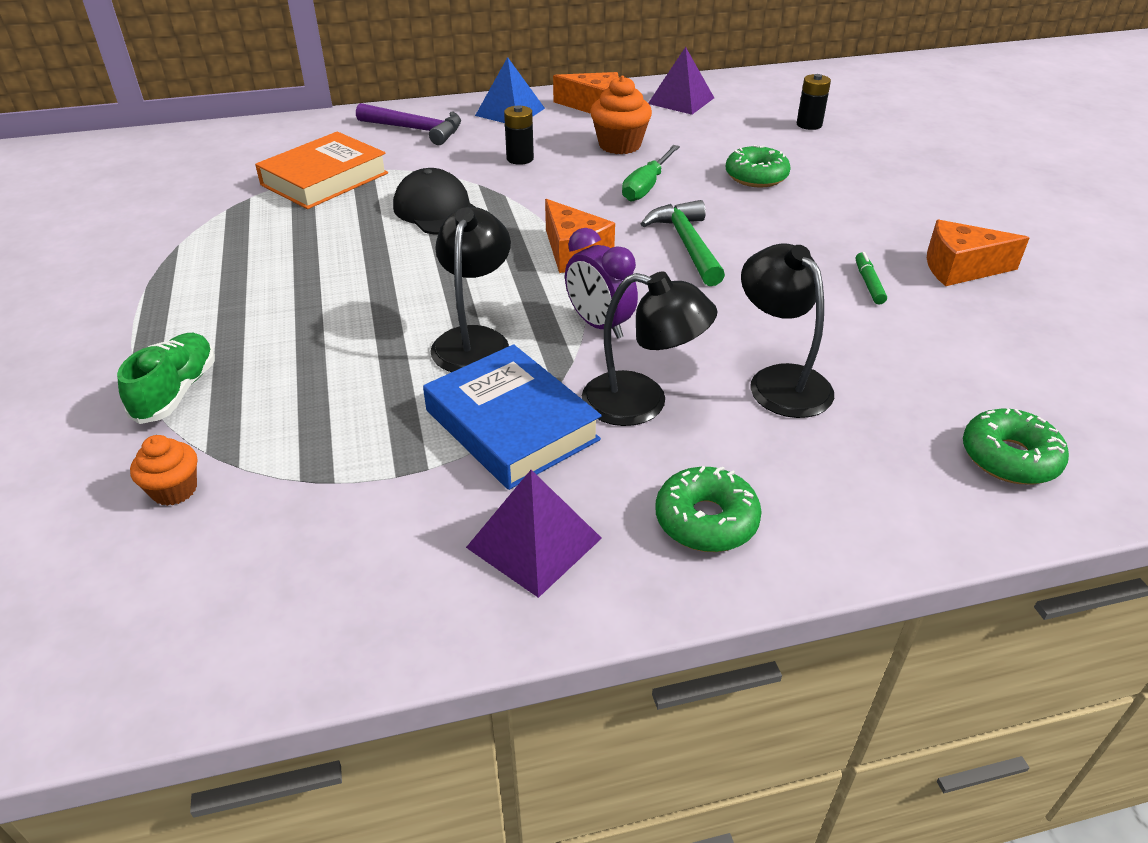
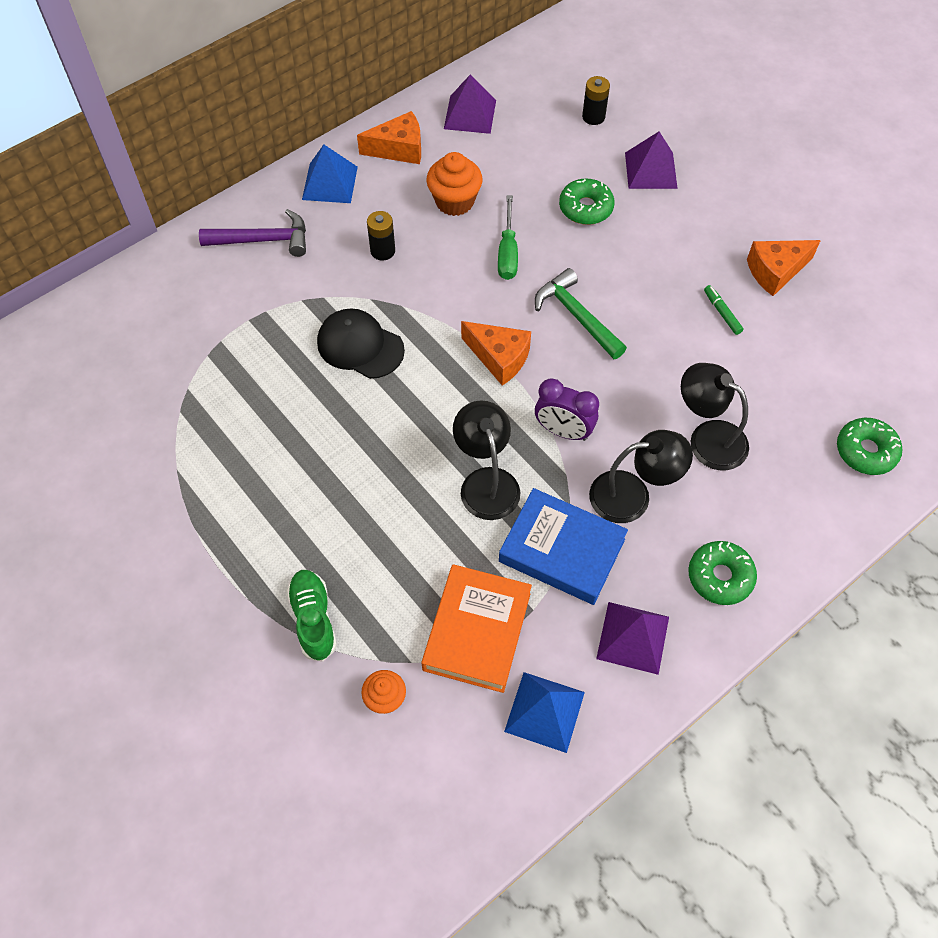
camera: 25 degrees left, 20 degrees up
orange book [255,131,388,209] -> orange book moved to [422,564,532,693]
none -> blue pyramid [504,672,585,753]
none -> purple pyramid [625,132,678,189]

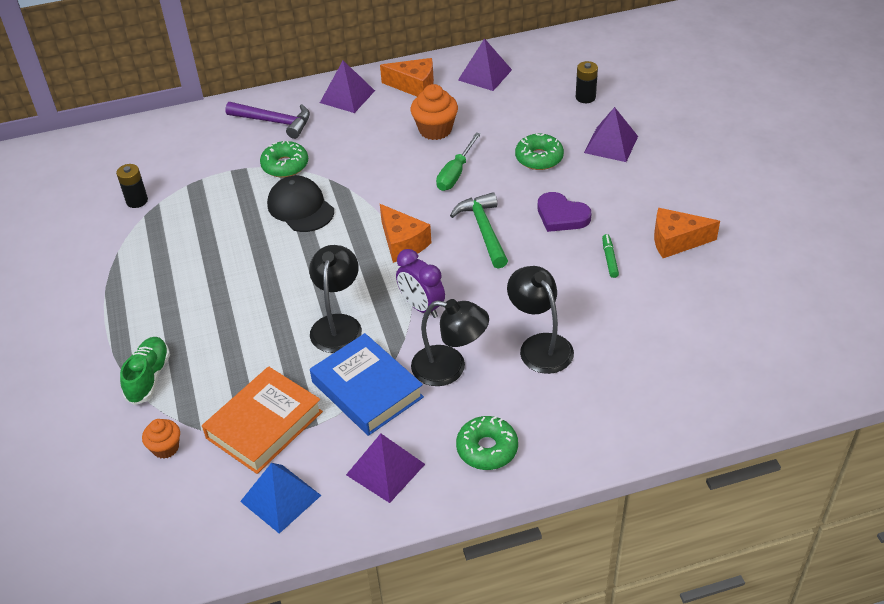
camera: 25 degrees right, 15 degrees down
blue pyramid [302,144,358,203] -> purple pyramid [320,61,375,113]
black battery [367,211,395,260] -> black battery moved to [116,164,148,208]
green donut [837,418,902,475] -> green donut moved to [260,141,308,178]
none -> purple heart [538,192,591,232]

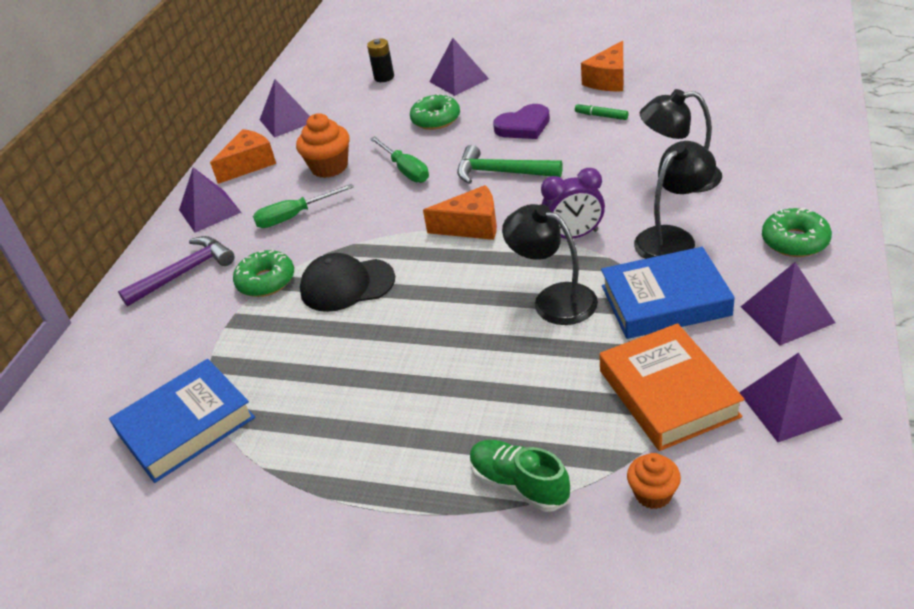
camera: 55 degrees left, 5 degrees down
black battery [116,164,148,208] -> blue book [109,359,255,483]
blue pyramid [240,463,321,534] -> purple pyramid [739,353,843,442]
none -> green screwdriver [253,184,354,228]

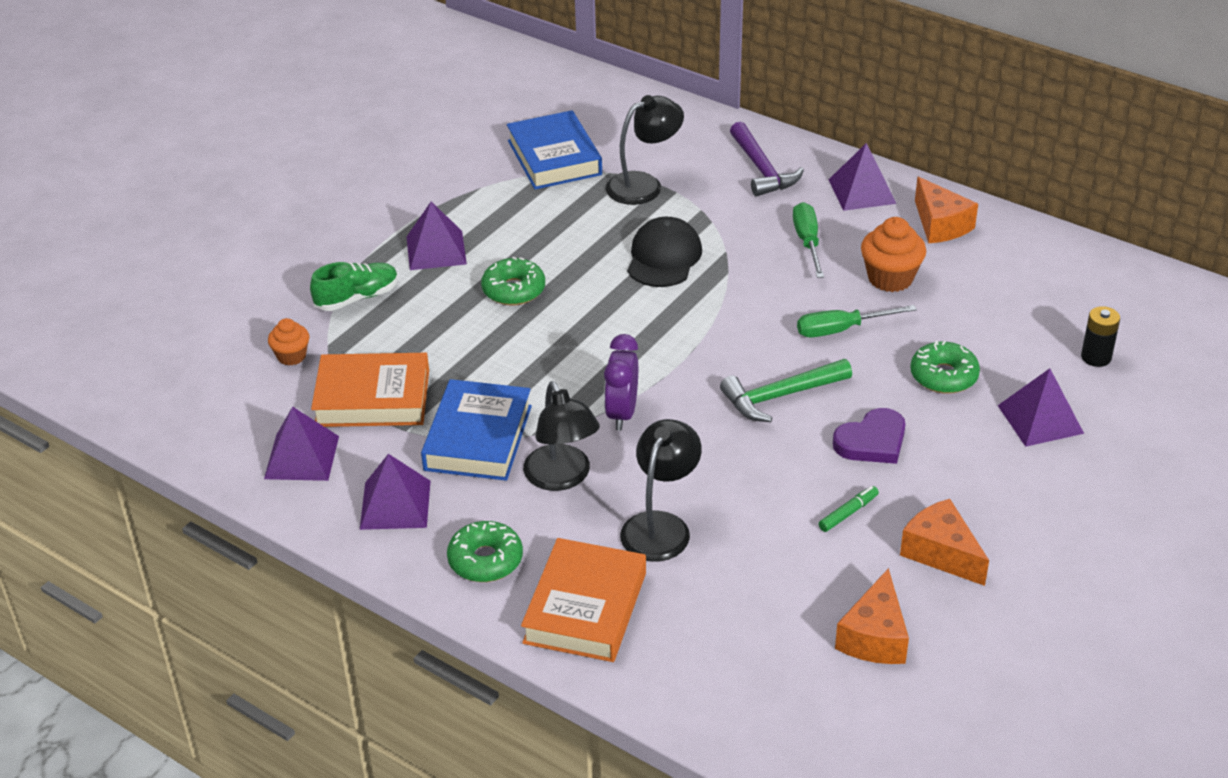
camera: 105 degrees right, 0 degrees up
green donut [233,250,294,297] -> green donut moved to [481,257,545,306]
purple pyramid [260,79,310,138] -> purple pyramid moved to [407,202,467,270]
orange cheese [423,185,497,240] -> orange cheese moved to [835,568,909,664]
green hammer [457,145,563,184] -> green hammer turned 150 degrees counterclockwise [720,359,852,422]
purple heart [493,104,550,139] -> purple heart turned 120 degrees counterclockwise [833,408,905,464]
black lamp [502,204,598,325] -> black lamp moved to [606,95,684,205]
none -> orange book [521,538,646,662]

